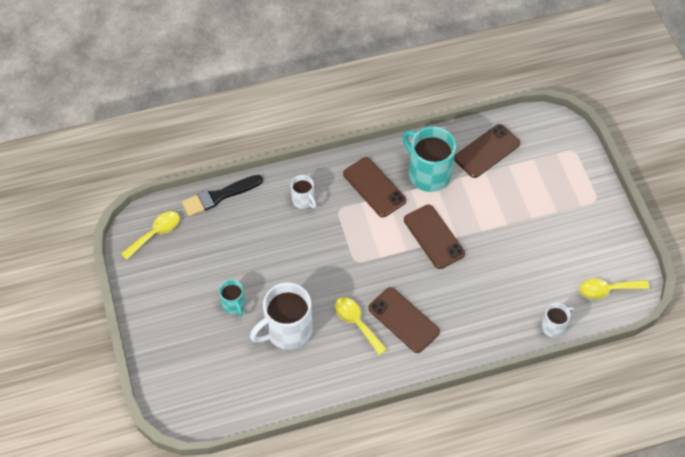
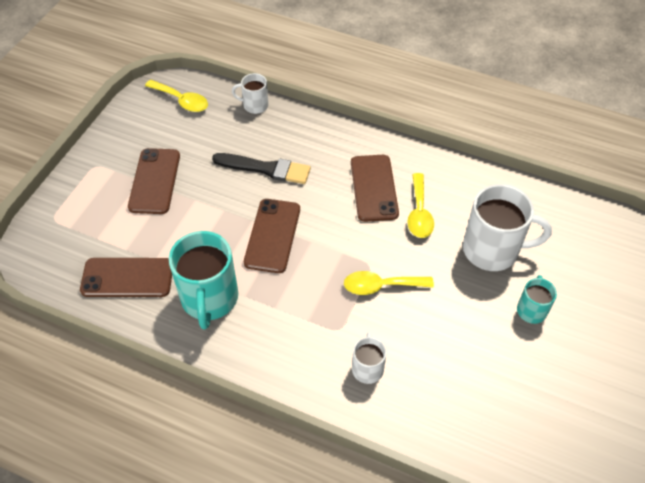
camera: 140 degrees left, 5 degrees down
yellow spoon [121,211,179,260] -> yellow spoon moved to [344,271,434,295]
black brush [182,175,263,216] -> black brush moved to [212,153,311,184]
brown phone [343,157,406,217] -> brown phone moved to [128,148,180,214]

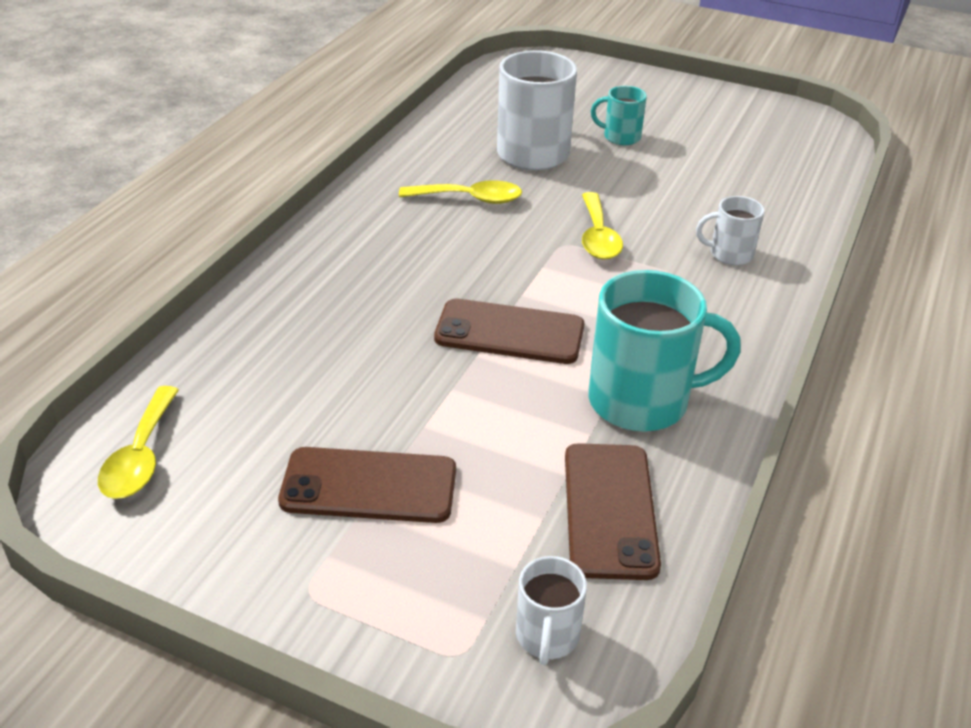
camera: 90 degrees left, 15 degrees down
yellow spoon [145,80,208,112] -> yellow spoon turned 150 degrees clockwise [98,386,179,499]
black brush [212,153,311,184] -> none
white mug [232,73,269,114] -> white mug moved to [516,556,587,665]
brown phone [351,155,399,222] -> none

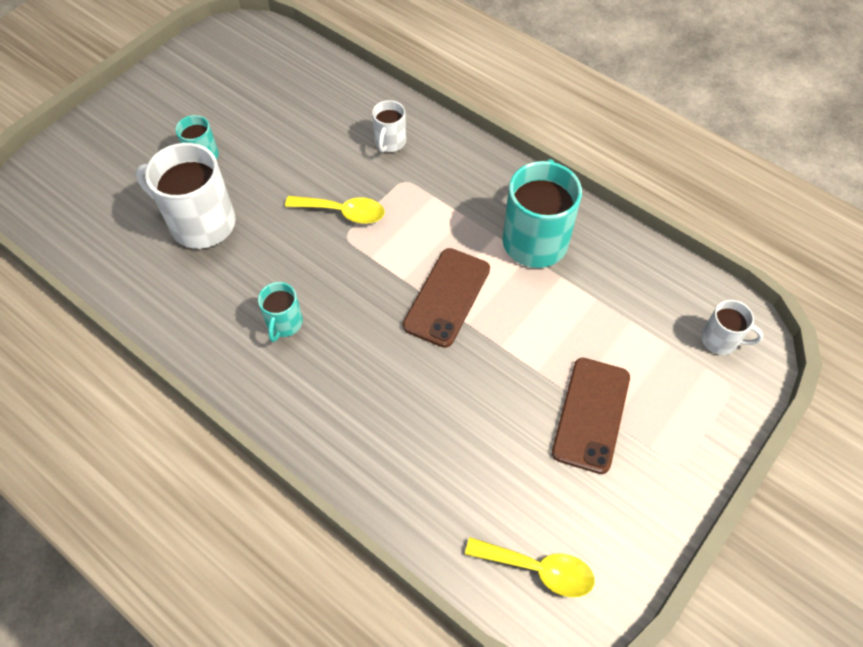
camera: 75 degrees left, 20 degrees up
yellow spoon [399,180,522,204] -> none
brown phone [565,443,661,580] -> none
none -> turquoise mug [258,282,303,342]

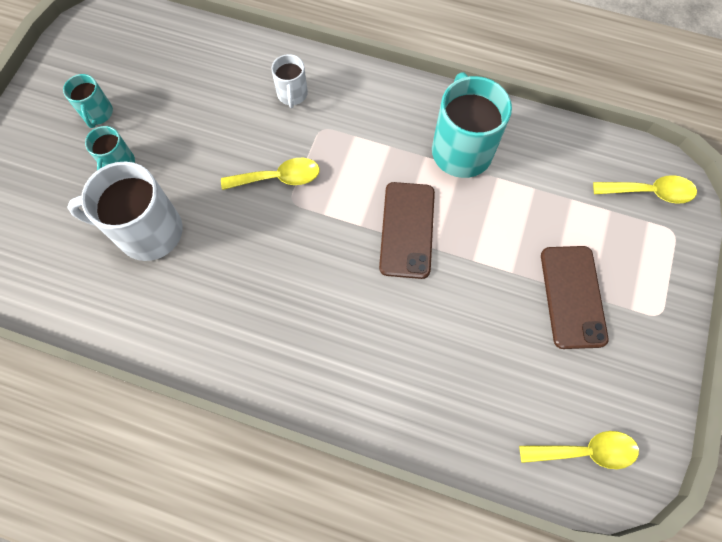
camera: 20 degrees left, 10 degrees up
turquoise mug [258,282,303,342] -> turquoise mug moved to [63,74,113,128]
white mug [701,300,763,355] -> yellow spoon [593,175,697,204]

